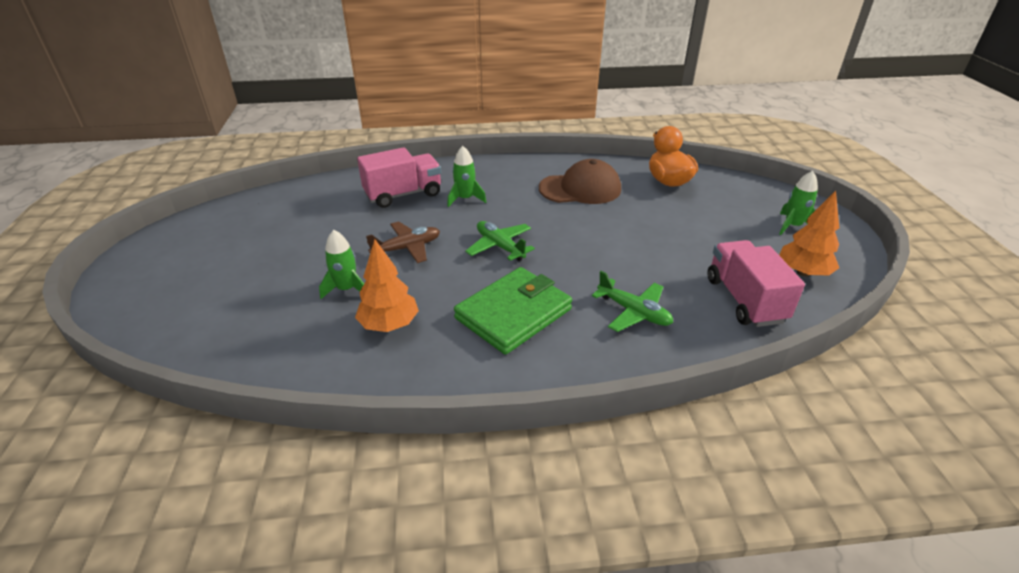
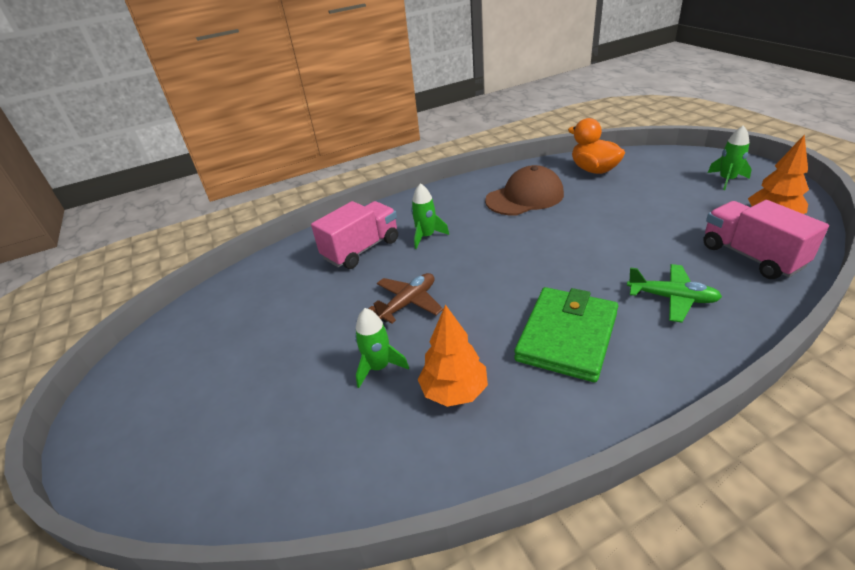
camera: 15 degrees left, 0 degrees up
green plane [465,221,535,261] -> none

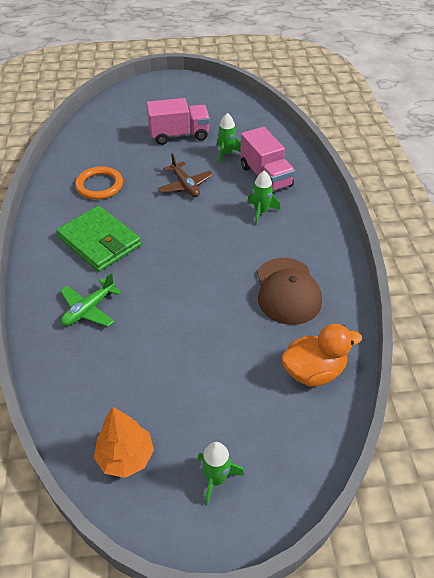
camera: 105 degrees right, 10 degrees up
green rocket [355,308,409,388] -> green rocket moved to [217,113,241,164]
orange tree [418,304,488,407] -> orange ring [75,166,123,200]
pink truck [703,200,829,279] -> pink truck moved to [147,98,210,145]

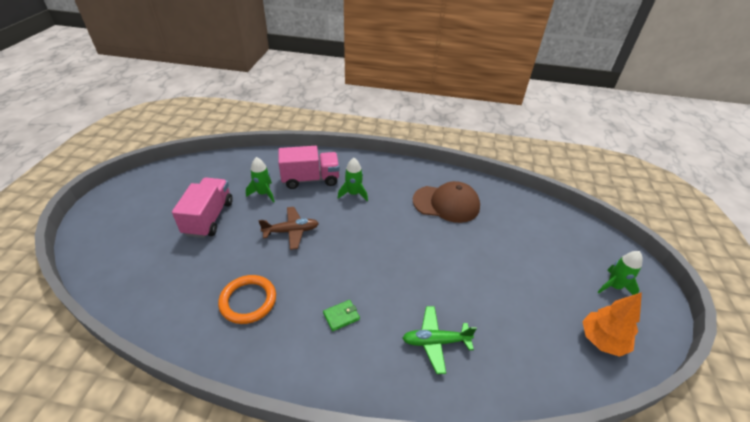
camera: 75 degrees left, 5 degrees down
green wallet [56,206,141,272] -> green wallet [323,300,360,331], size x0.40
green plane [60,273,121,327] -> green plane turned 120 degrees clockwise [402,306,477,374]
orange duck [281,324,362,387] -> none

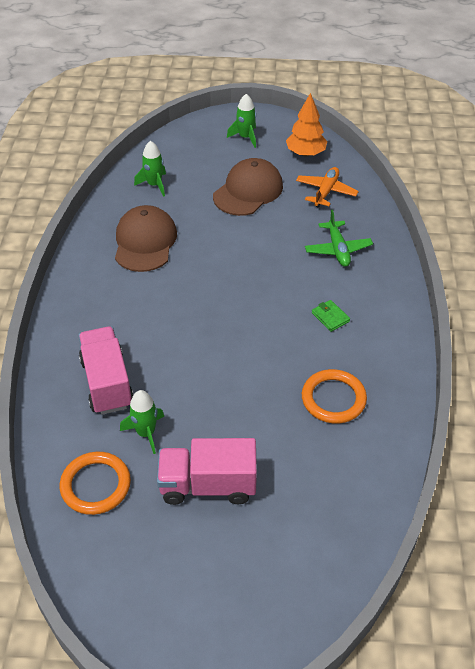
camera: 95 degrees left, 5 degrees up
brown plane [259,207,319,250] -> none
green rocket [338,158,368,201] -> green rocket moved to [134,141,166,197]
none -> orange ring [60,452,131,515]
none -> brown cap [213,158,283,216]
none -> orange plane [296,167,359,208]

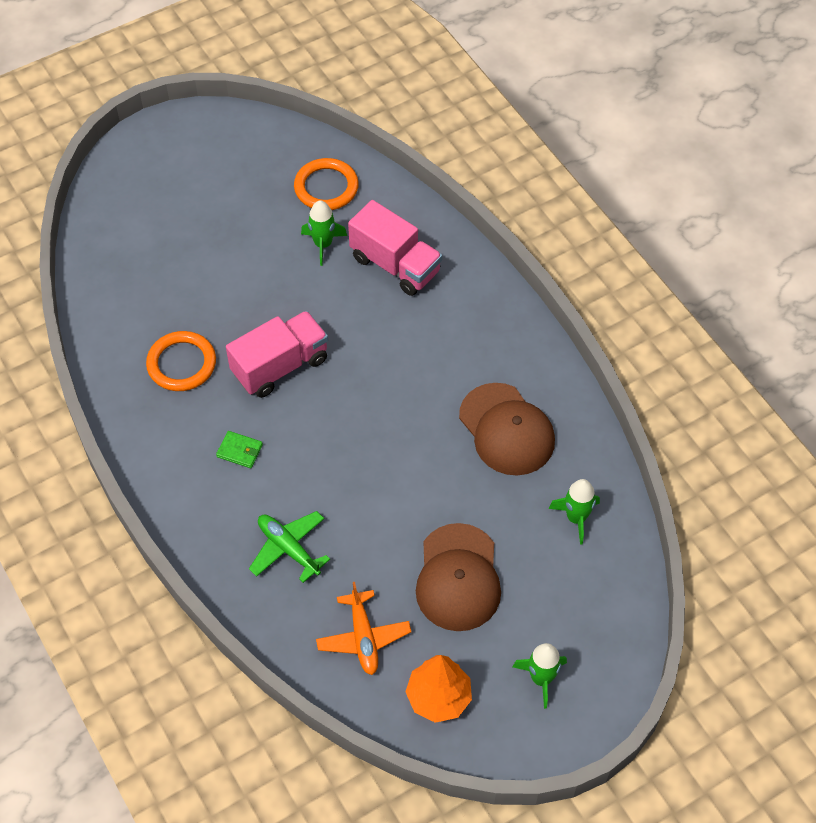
camera: 145 degrees right, 10 degrees up
pink truck [157,438,257,505] -> pink truck moved to [226,311,328,398]

